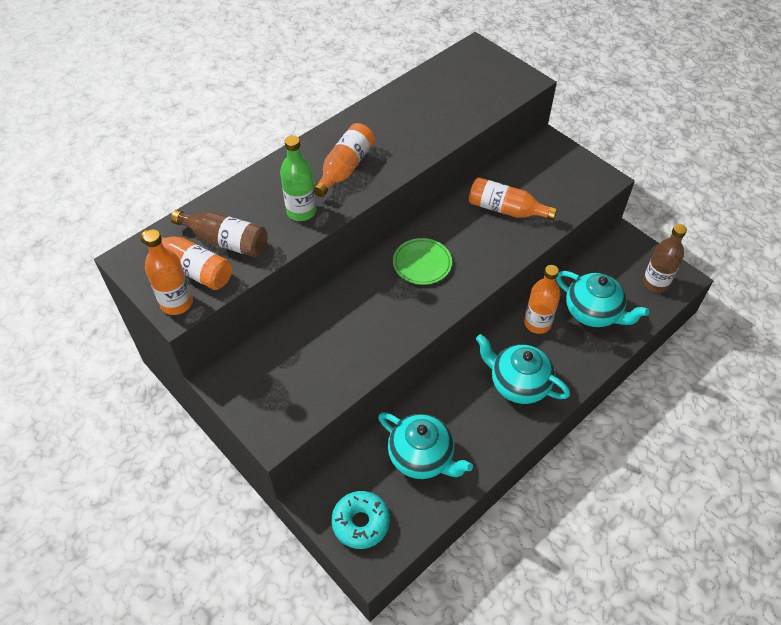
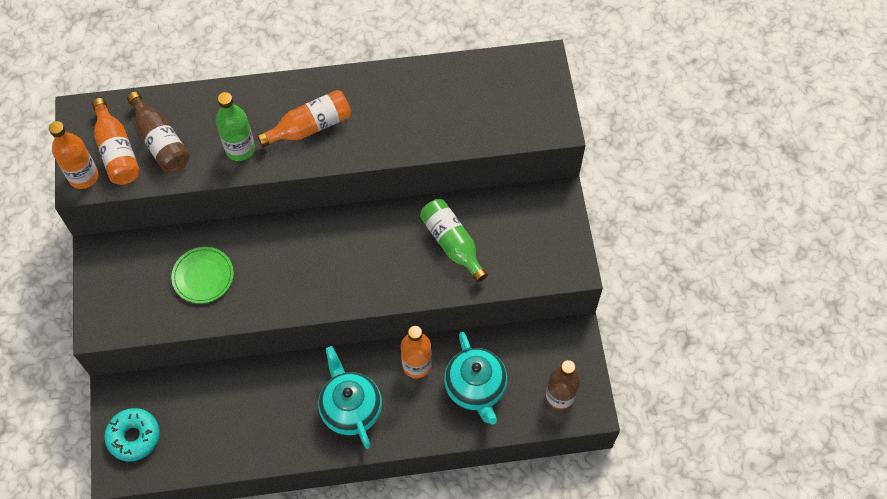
camera: 35 degrees right, 10 degrees up
turquoise teapot [378,412,473,479] -> none
green plate [393,238,452,285] -> green plate moved to [171,247,234,304]
orange bottle [469,177,557,220] -> green bottle [420,199,488,282]

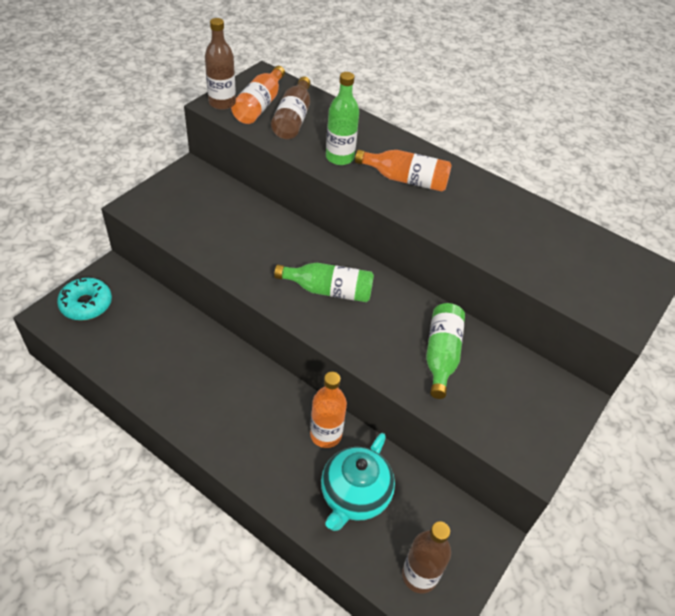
camera: 40 degrees right, 15 degrees down
orange bottle [49,121,99,189] -> brown bottle [205,18,236,110]
green plate [171,247,234,304] -> none
turquoise teapot [318,346,382,449] -> none
none -> green bottle [274,263,374,302]

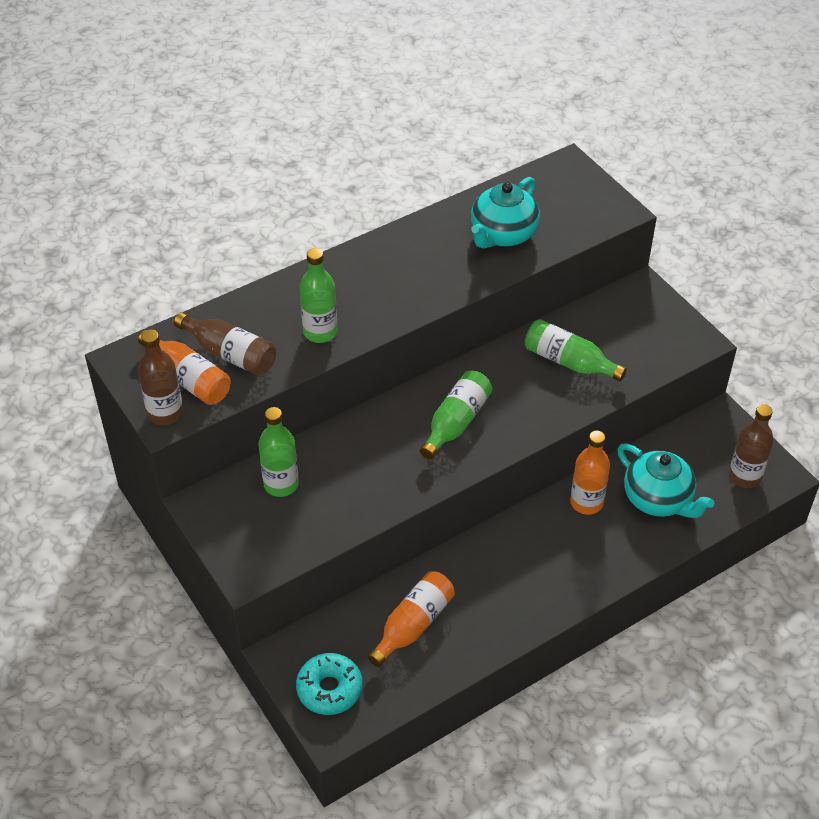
camera: 65 degrees left, 0 degrees up
orange bottle [355,150,452,192] -> orange bottle moved to [368,571,455,667]
none -> green bottle [258,407,299,497]
none -> turquoise teapot [471,177,540,248]

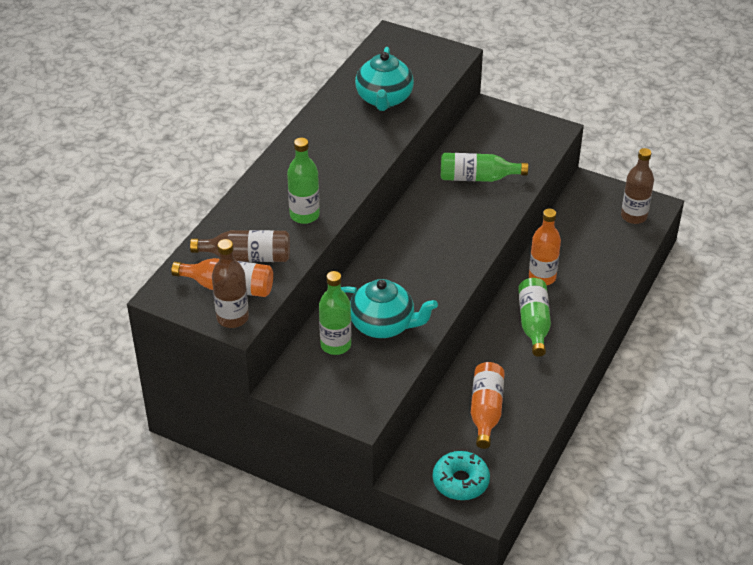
camera: 30 degrees left, 5 degrees down
green bottle [420,371,492,459] -> green bottle moved to [518,278,551,357]
turquoise teapot [617,444,714,518] -> turquoise teapot moved to [341,279,438,338]

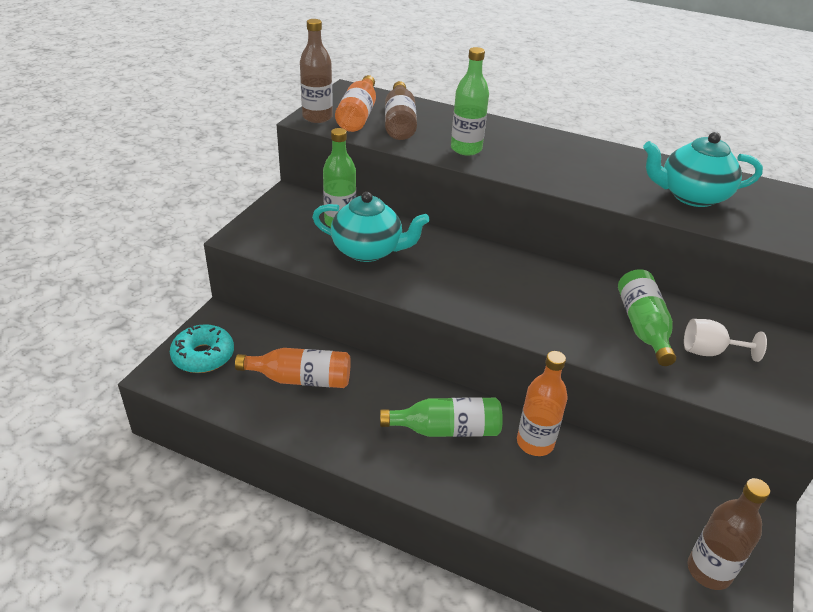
camera: 85 degrees right, 5 degrees down
turquoise teapot [341,279,438,338] -> turquoise teapot turned 90 degrees counterclockwise [312,192,430,262]
none -> white goblet [684,319,767,362]

